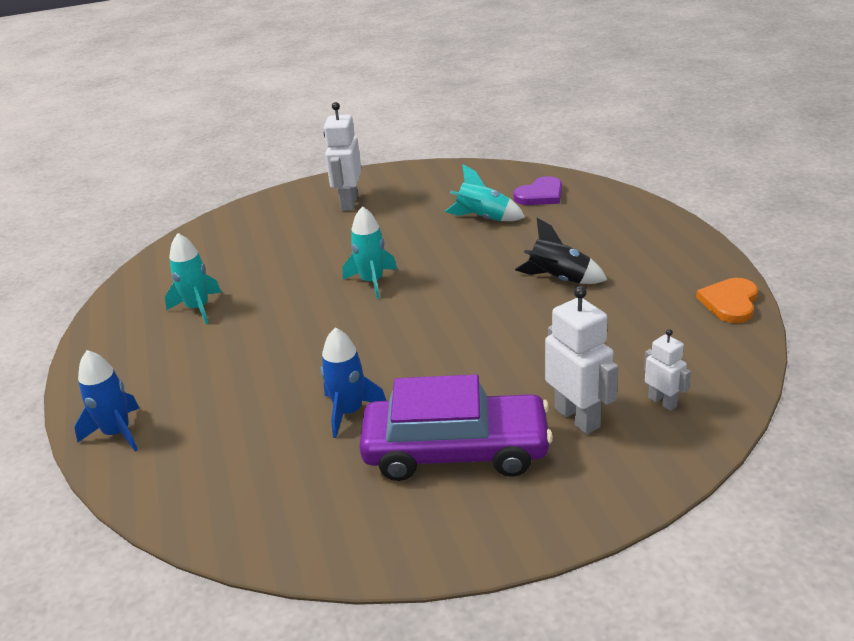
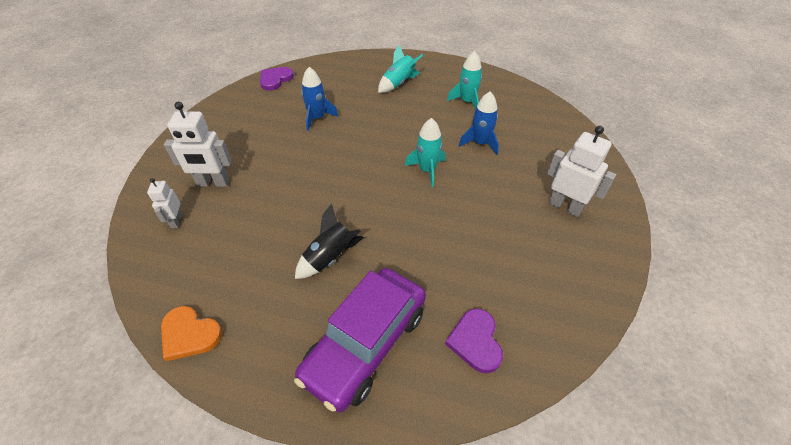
camera: 120 degrees right, 15 degrees up
blue rocket [74,350,139,451] -> blue rocket moved to [459,92,499,155]
purple car [359,374,553,481] -> purple car moved to [294,268,426,412]
turquoise rocket [445,165,525,221] -> turquoise rocket moved to [378,45,423,93]
white robot [644,329,691,411] -> white robot turned 90 degrees clockwise [147,178,182,228]
orange heart [696,278,758,323] -> orange heart turned 150 degrees clockwise [161,306,222,361]
none -> purple heart [260,67,294,91]

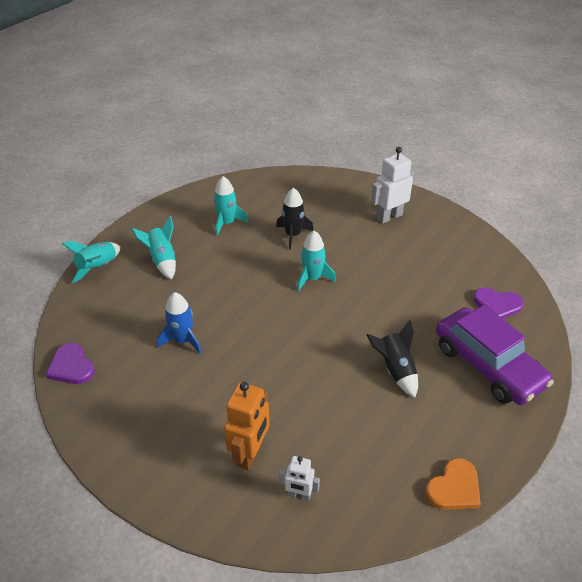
camera: 70 degrees left, 5 degrees down
white robot [164,102,232,187] -> orange robot [224,382,270,471]
blue rocket [459,92,499,155] -> black rocket [276,188,314,249]
none -> turquoise rocket [61,241,120,283]

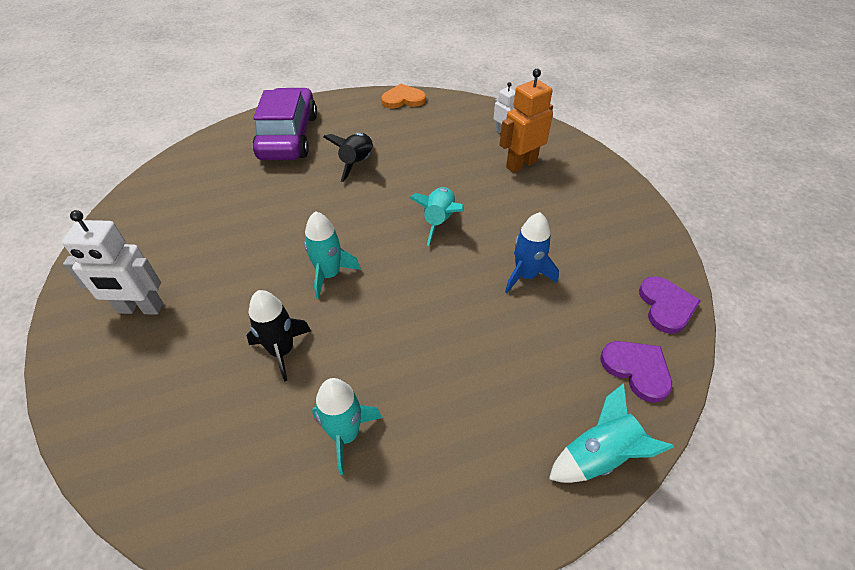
camera: 145 degrees left, 5 degrees up
turquoise rocket [132,216,176,279] -> turquoise rocket moved to [409,187,463,246]
purple heart [473,288,524,319] -> purple heart moved to [600,341,672,403]

